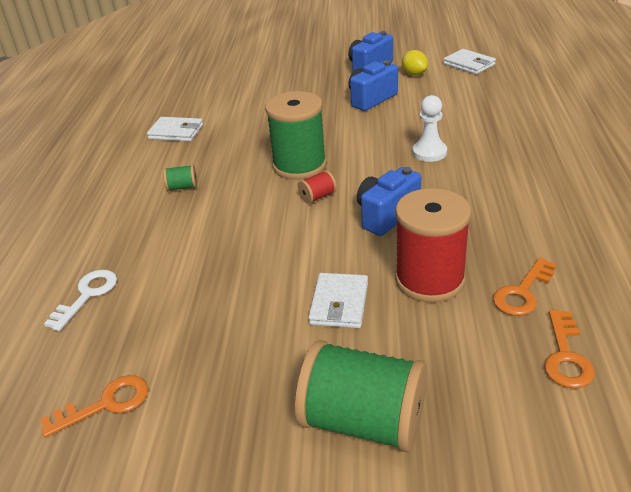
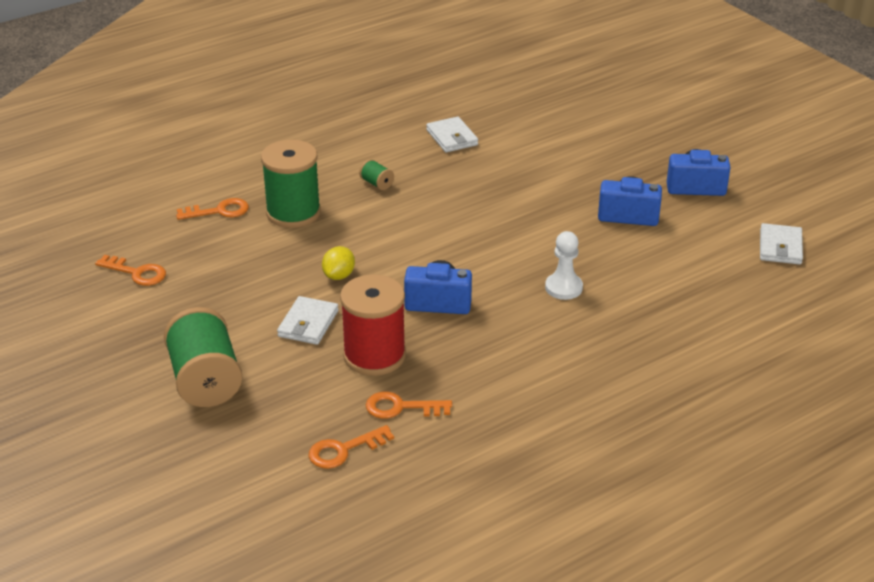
camera: 50 degrees right, 0 degrees up
white key [44,270,117,331] -> orange key [176,198,249,220]
green spool [265,91,326,180] -> green spool moved to [261,140,321,228]
red spool [298,170,337,204] -> none
white wallet [308,273,368,328] -> white wallet turned 45 degrees counterclockwise [277,296,339,345]
yellow lemon [402,50,428,76] -> yellow lemon moved to [322,246,355,280]

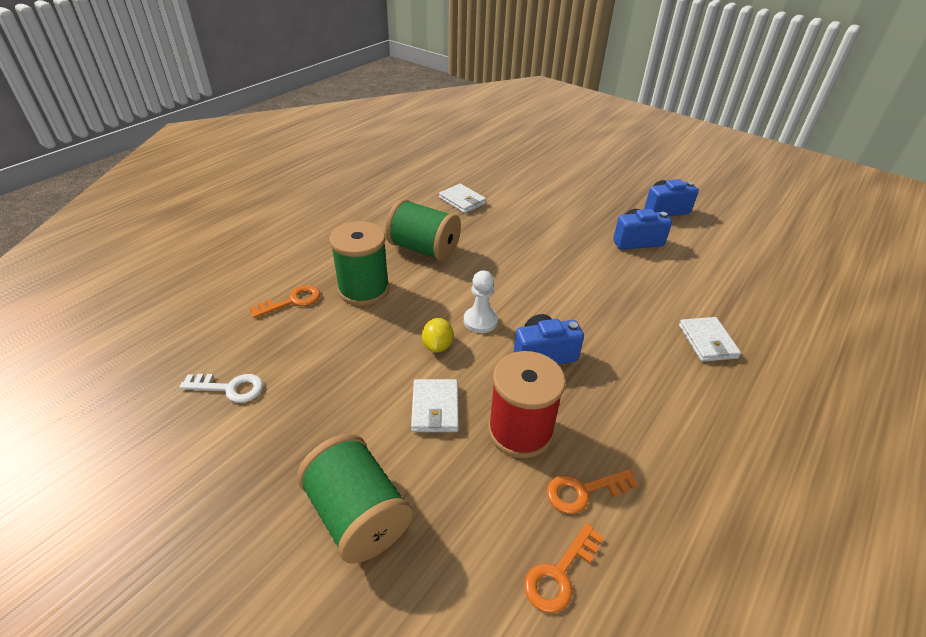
camera: 20 degrees left, 5 degrees up
orange key [95,255,166,286] -> white key [179,374,263,403]
green spool [359,159,394,190] -> green spool [385,199,461,262], size x2.39
white pawn [545,231,583,300] -> white pawn moved to [464,270,498,333]
white wallet [760,223,803,264] -> white wallet moved to [679,317,741,362]

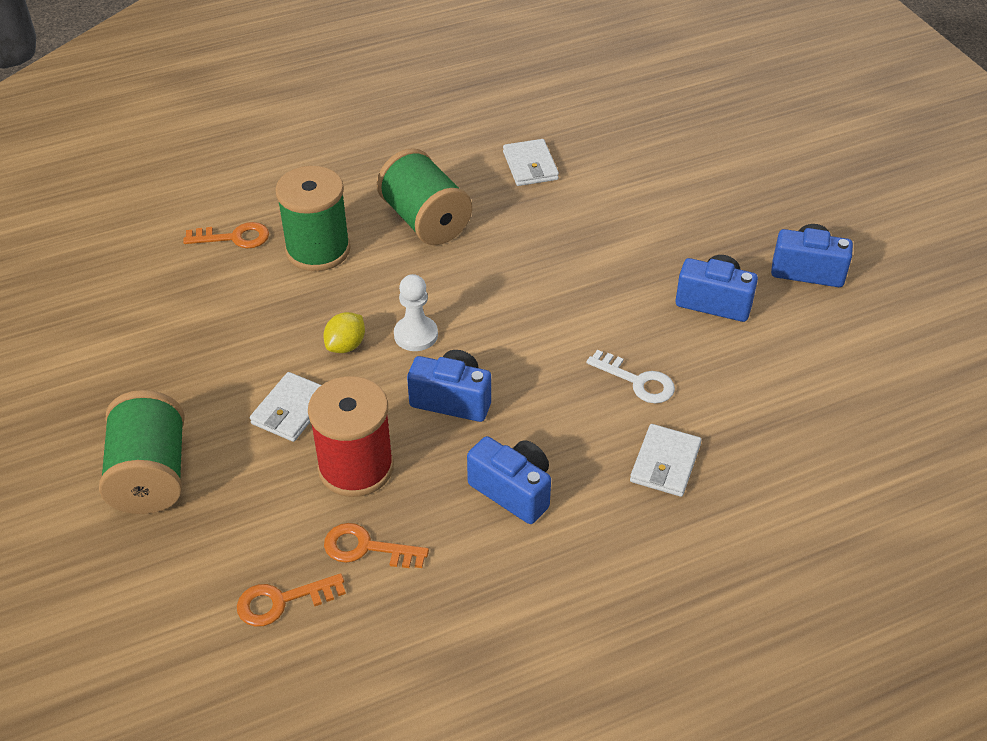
camera: 30 degrees right, 5 degrees up
white key [179,374,263,403] -> white key moved to [586,350,675,403]
none -> blue camera [467,436,551,524]

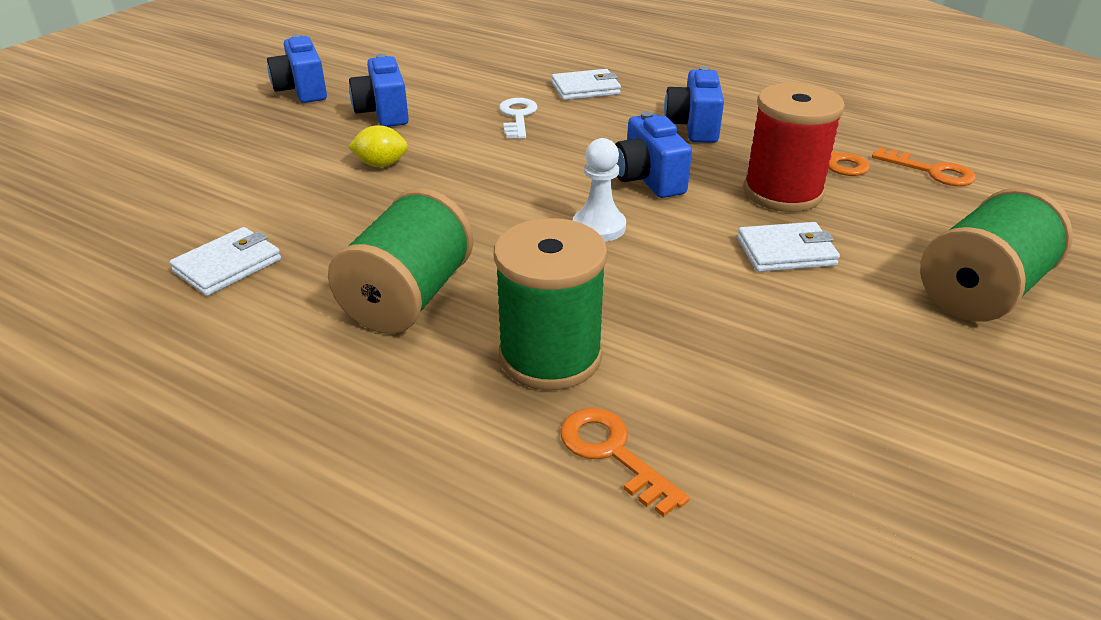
camera: 125 degrees left, 10 degrees down
yellow lemon [323,312,365,353] -> yellow lemon moved to [348,125,408,167]

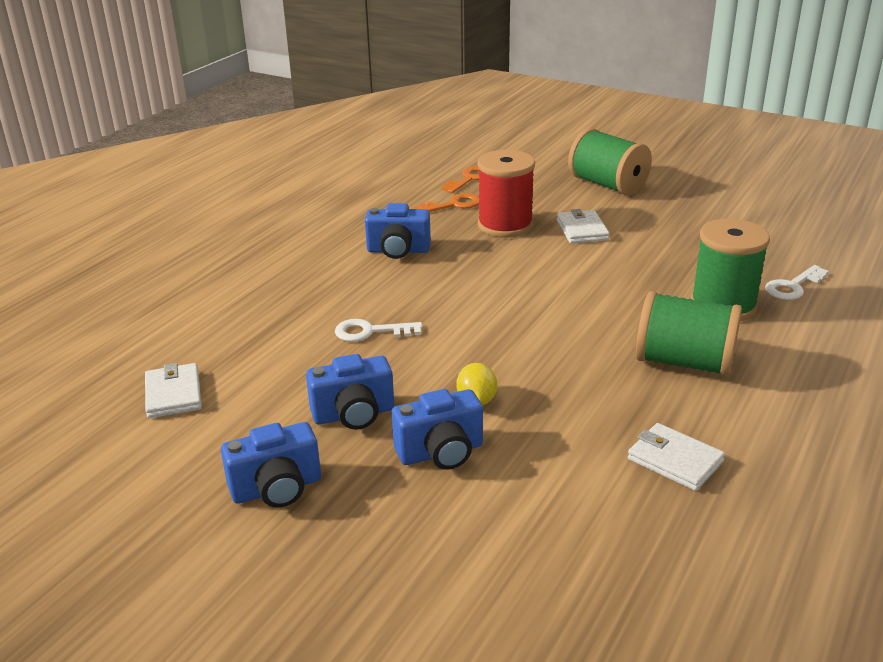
camera: 90 degrees left, 5 degrees down
white wallet [552,69,621,100] -> white wallet moved to [145,363,202,418]
orange key [560,408,690,517] -> white key [765,265,829,300]
white pawn [573,138,626,242] -> none
blue camera [615,111,692,198] -> blue camera moved to [392,389,483,470]

